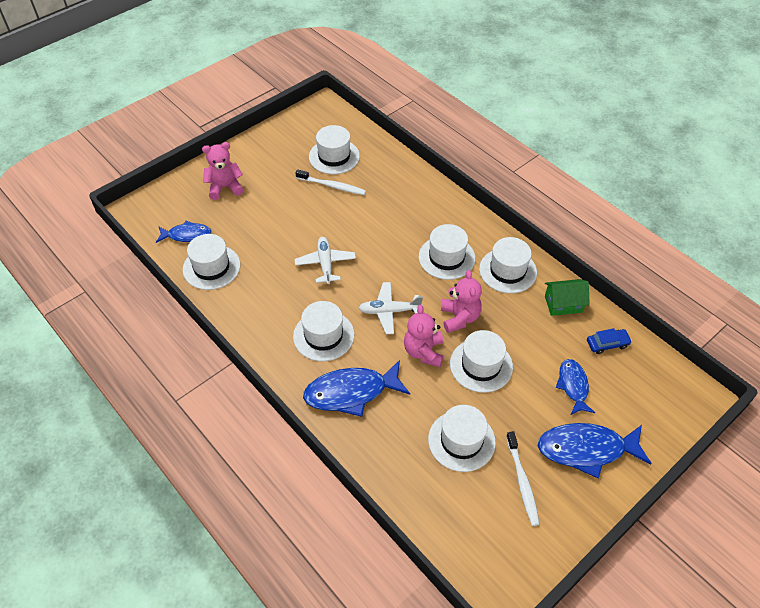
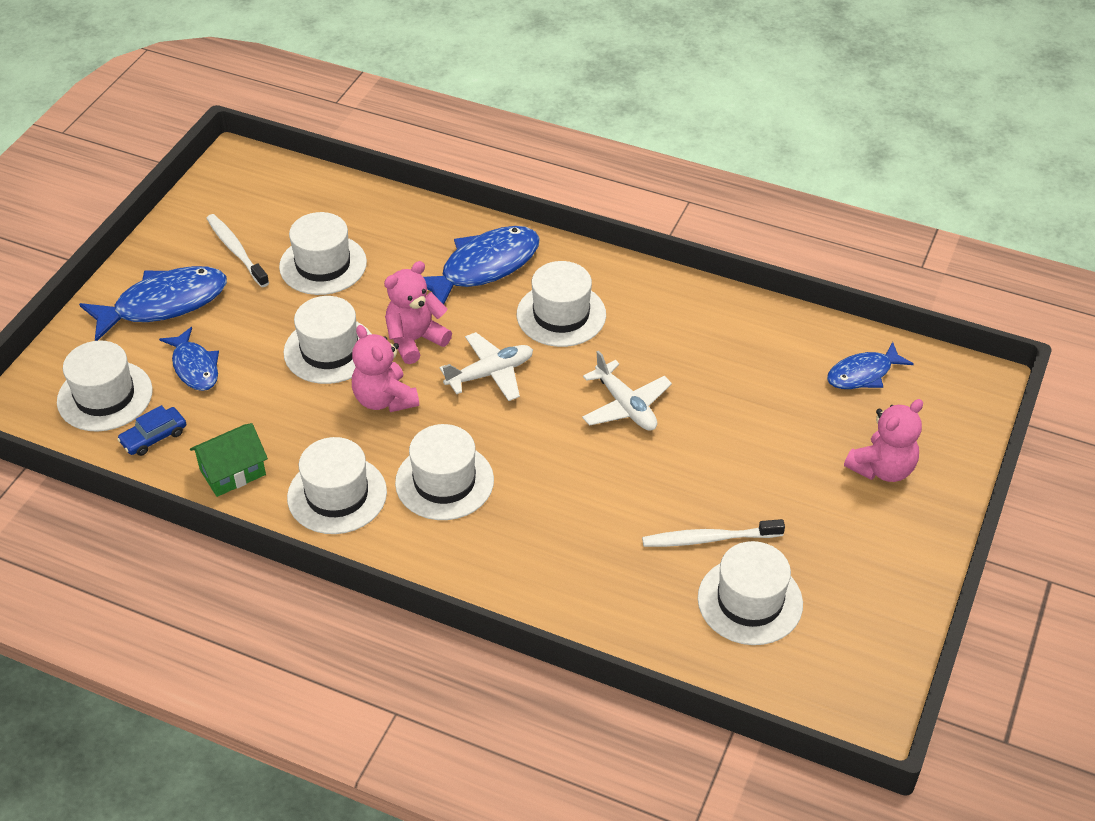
camera: 155 degrees right, 5 degrees down
white hat [183,234,240,290] -> white hat moved to [57,340,153,432]
pink teddy bear [404,305,443,367] -> pink teddy bear turned 105 degrees counterclockwise [384,261,452,364]

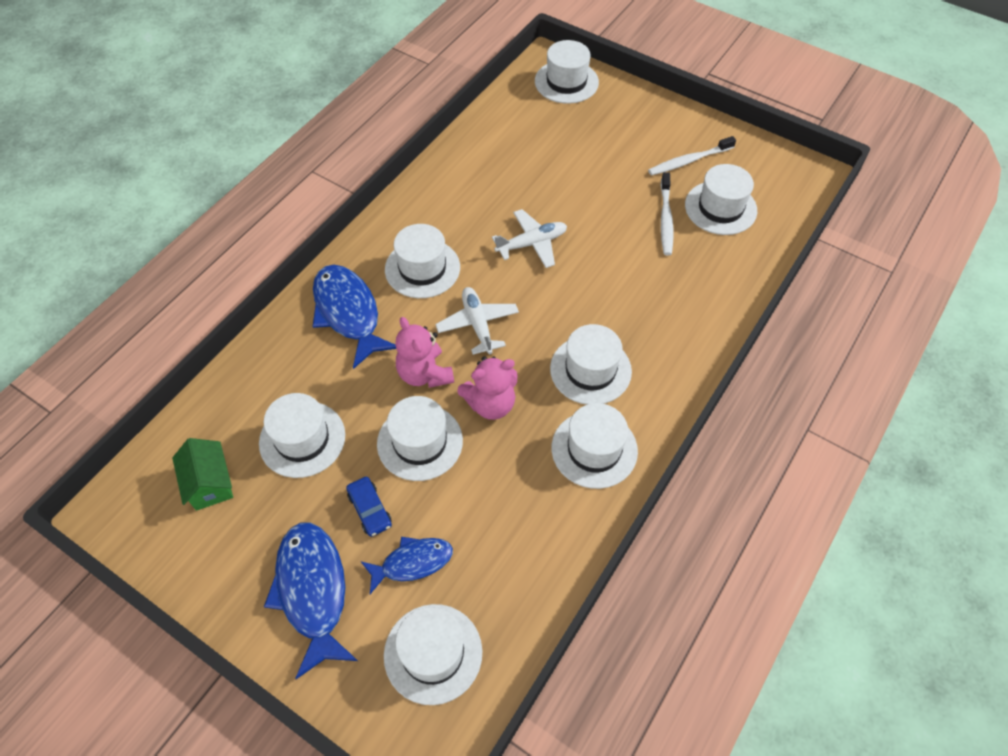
camera: 80 degrees left, 10 degrees up
blue car [117,405,186,456] -> blue car moved to [346,477,392,537]
green house [190,423,268,497] -> green house moved to [172,438,233,511]
white toothbrush [206,214,269,287] -> white toothbrush moved to [648,136,736,176]
blue fish [827,342,914,389] -> none
pink teddy bear [844,399,923,482] -> none
none -> white hat [535,40,599,104]

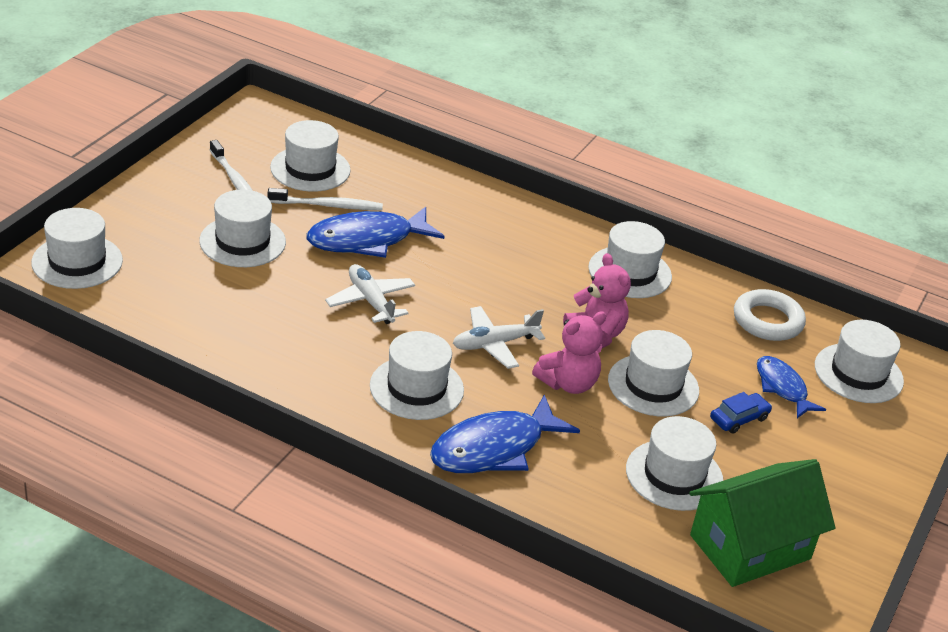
camera: 100 degrees left, 20 degrees down
green house [172,438,233,511] -> green house [689,459,835,587], size x1.73
blue fish [264,523,358,679] -> blue fish moved to [306,207,445,258]
white hat [550,324,632,405] -> white hat moved to [199,190,286,267]
none -> white ring [734,289,806,341]

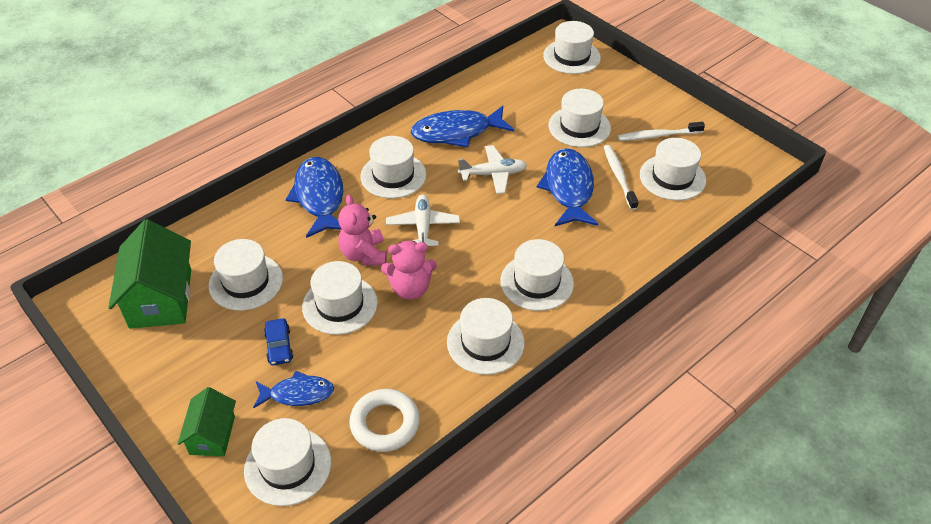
camera: 115 degrees right, 10 degrees up
white toothbrush [268,188,383,210] -> white toothbrush turned 150 degrees clockwise [604,145,638,210]
none -> green house [178,387,236,456]
none -> blue fish [411,106,514,147]
none -> white hat [500,239,574,311]

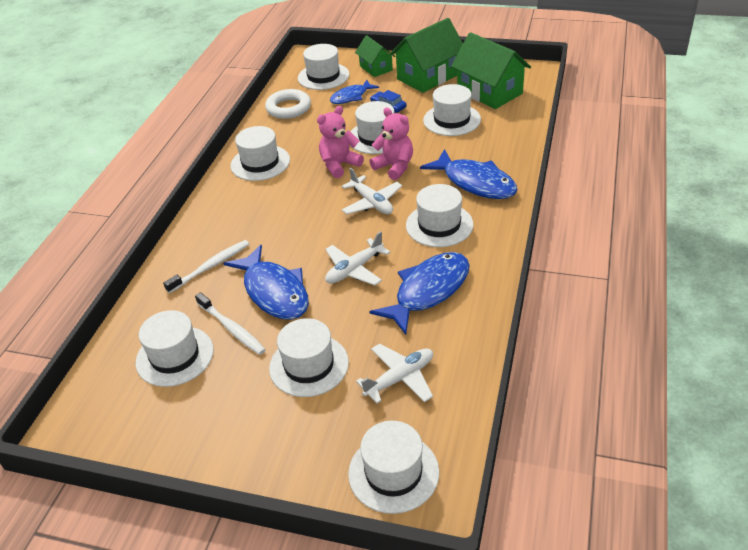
camera: 150 degrees right, 5 degrees down
white hat [500,239,574,311] -> none
white toothbrush [617,122,705,141] -> white toothbrush moved to [163,240,249,293]
none -> white plane [356,344,433,404]
none -> green house [390,18,463,93]

